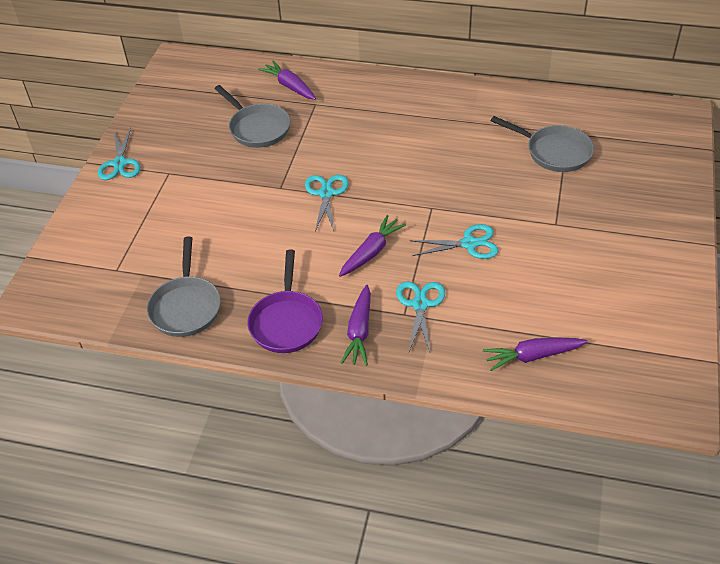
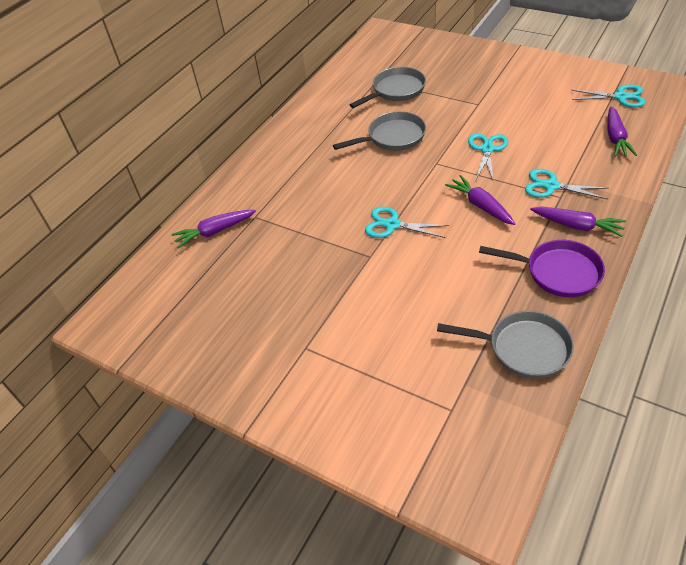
camera: 70 degrees left, 0 degrees up
turquoise scissors [98,128,140,180] -> turquoise scissors moved to [572,84,645,108]
grey pan [214,85,291,148] -> grey pan moved to [333,111,426,151]

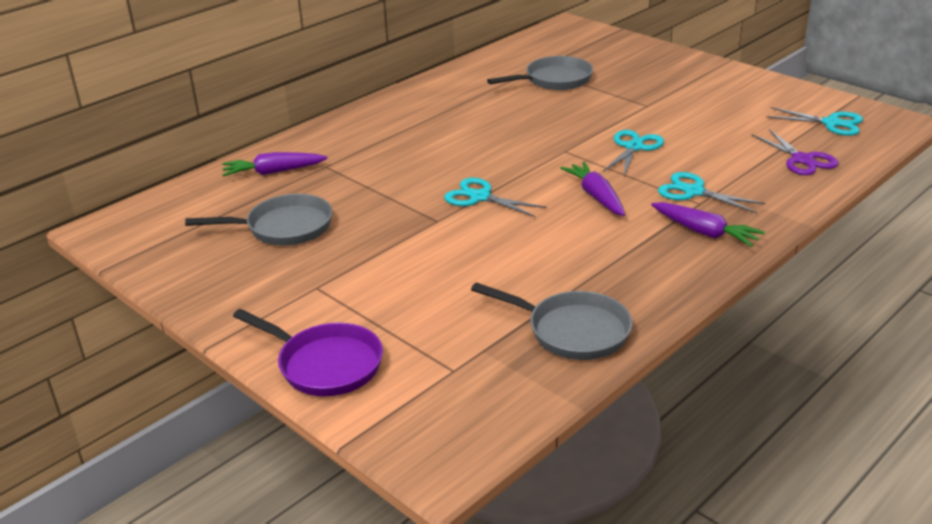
camera: 10 degrees right, 15 degrees down
grey pan [333,111,426,151] -> grey pan moved to [185,194,333,245]
purple pan [479,240,605,297] -> purple pan moved to [233,309,383,396]
purple carrot [607,106,637,157] -> purple scissors [752,129,839,175]

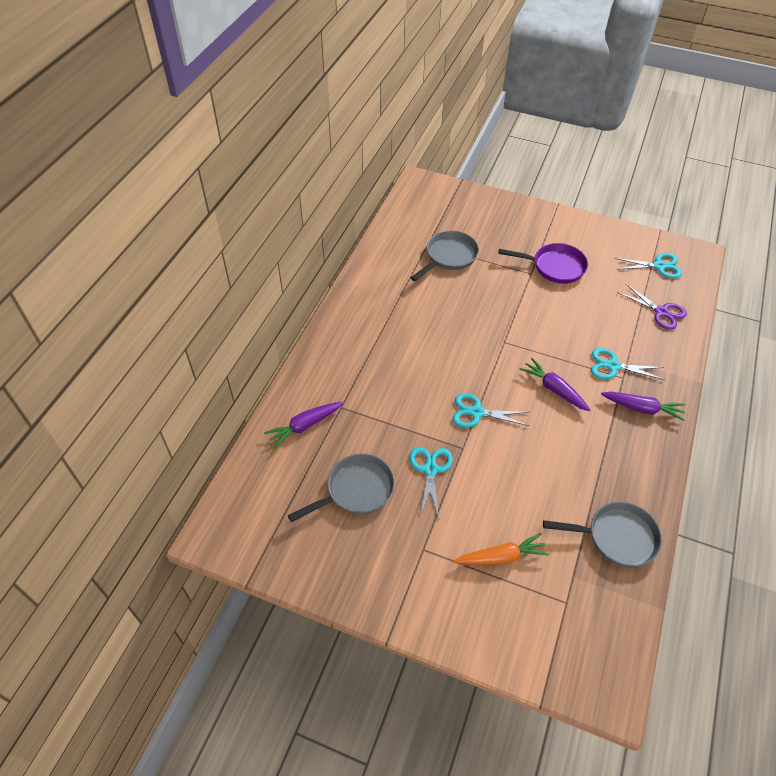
camera: 25 degrees left, 20 degrees up
purple pan [233,309,383,396] -> purple pan moved to [498,243,588,284]
turquoise scissors [603,130,664,176] -> turquoise scissors moved to [409,447,453,518]
none -> orange carrot [453,533,549,565]

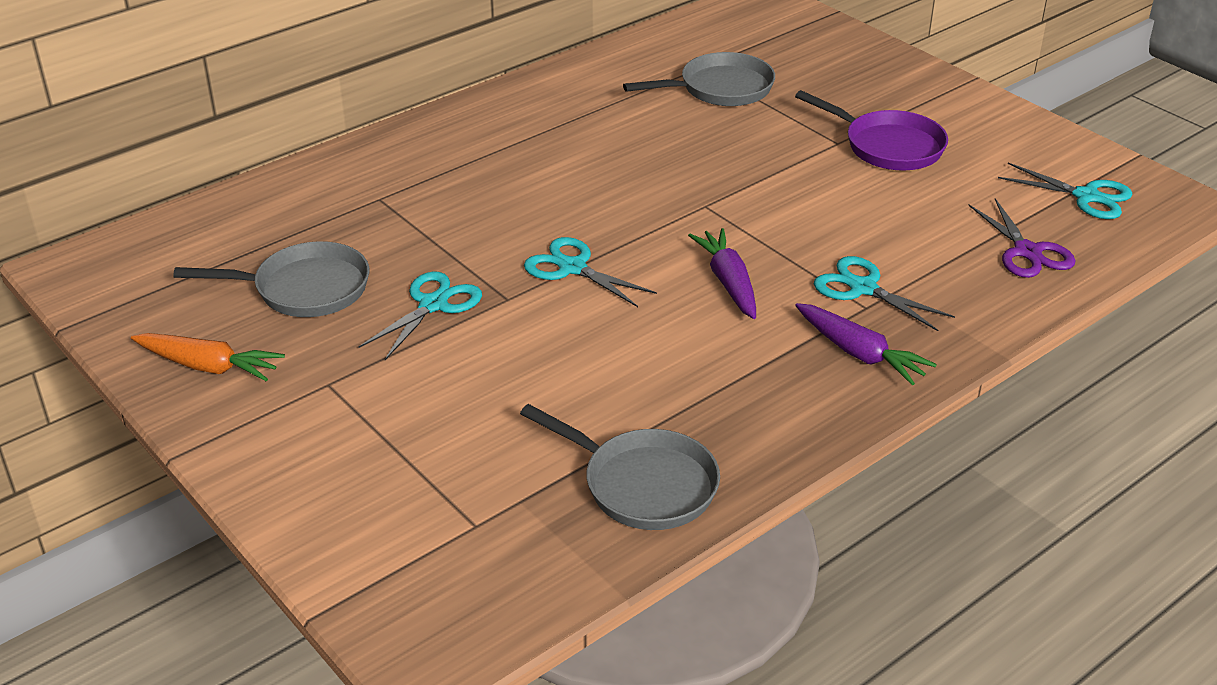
camera: 30 degrees right, 15 degrees down
purple carrot [264,402,343,448] -> none
orange carrot [453,533,549,565] -> orange carrot moved to [131,333,285,381]

